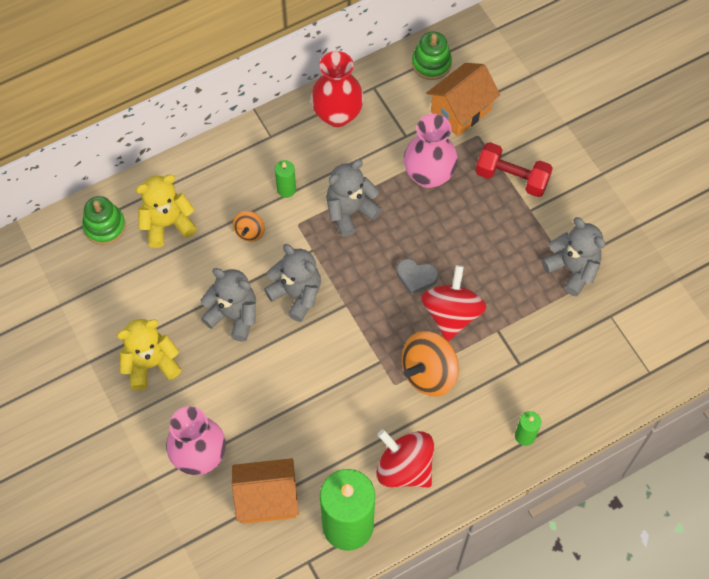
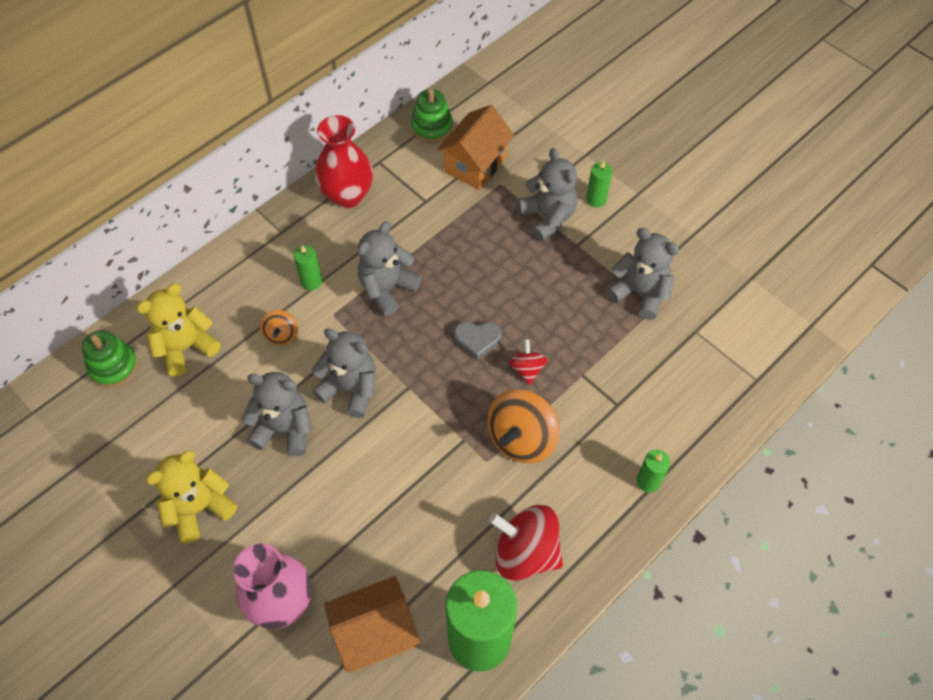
camera: 15 degrees left, 5 degrees down
pink vase [404,114,458,188] -> none
red spinning top [421,265,487,341] -> red spinning top [509,339,548,385], size x0.52
red dumbbell [476,142,553,197] -> grey teddy bear [518,148,577,241]
none -> green candle [586,161,613,207]

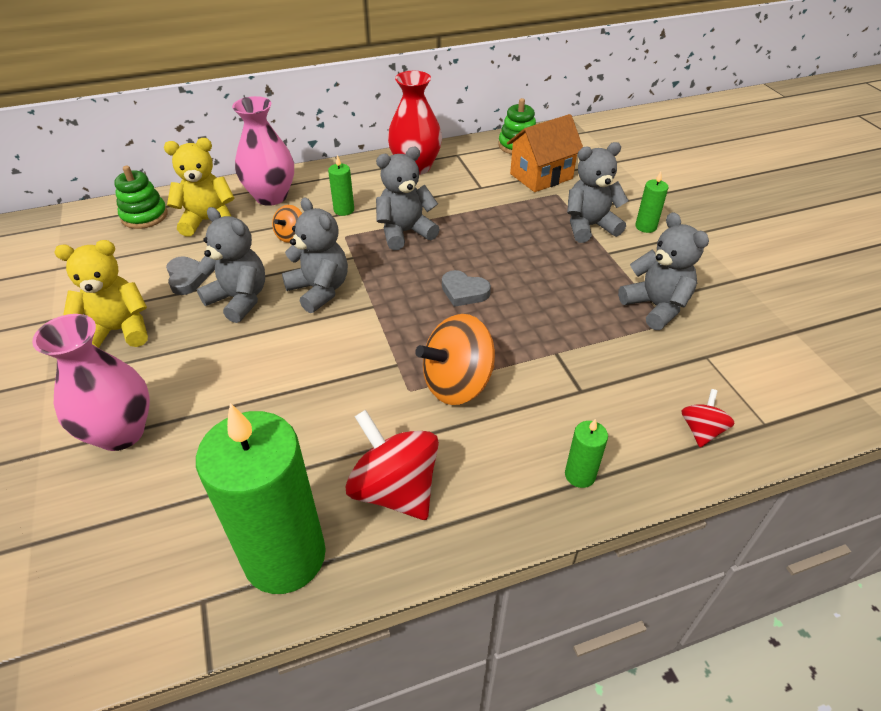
camera: 25 degrees right, 15 degrees down
orange house [324,576,420,673] -> none
red spinning top [509,339,548,385] -> red spinning top moved to [682,389,735,448]
grey teddy bear [518,148,577,241] -> grey teddy bear turned 105 degrees counterclockwise [567,142,629,243]
none -> grey heart [166,256,209,295]
none -> pink vase [232,96,294,206]

